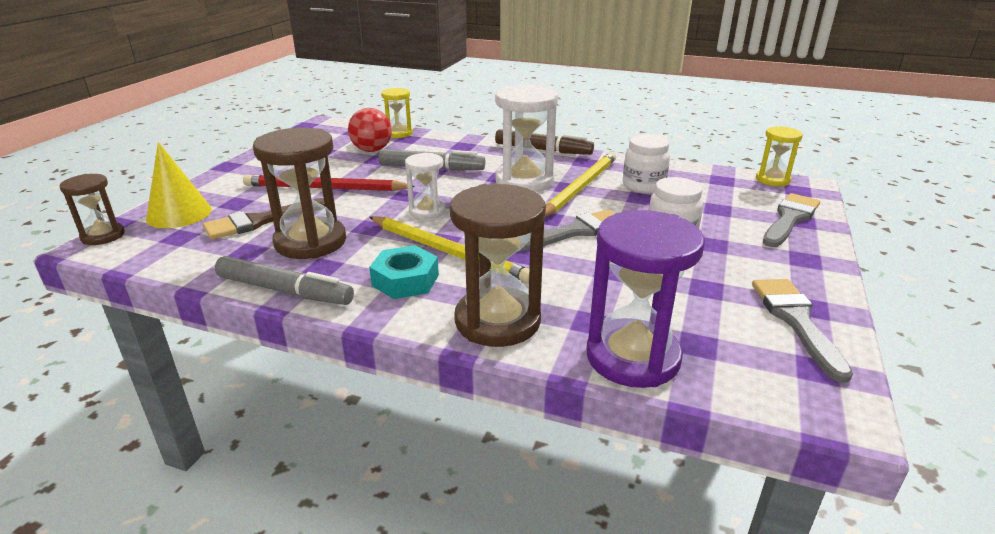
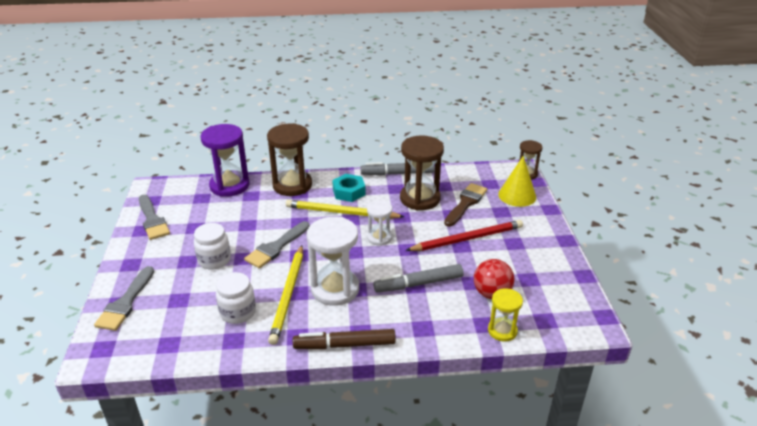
camera: 155 degrees right, 5 degrees up
yellow hourglass [756,126,803,186] -> none

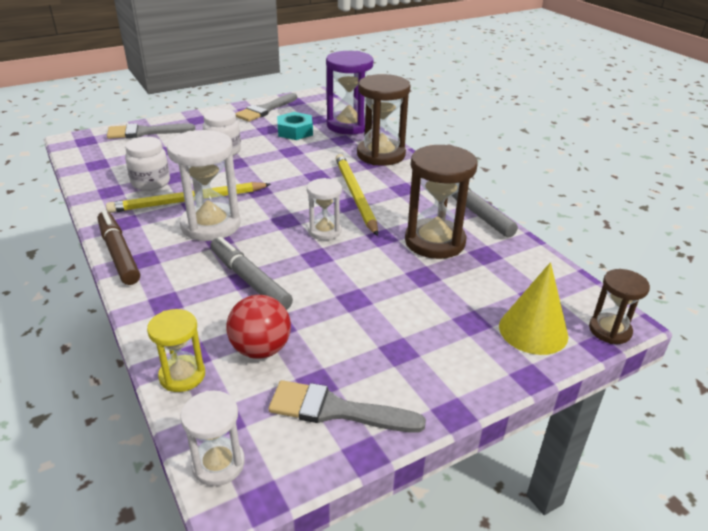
camera: 65 degrees right, 0 degrees up
grey brush [244,221,310,268] -> grey brush moved to [268,380,426,433]
turquoise nut [332,174,365,202] -> turquoise nut moved to [277,112,313,140]
red pencil [405,220,523,251] -> none
brown brush [444,183,487,227] -> none
none -> white hourglass [180,391,245,486]

